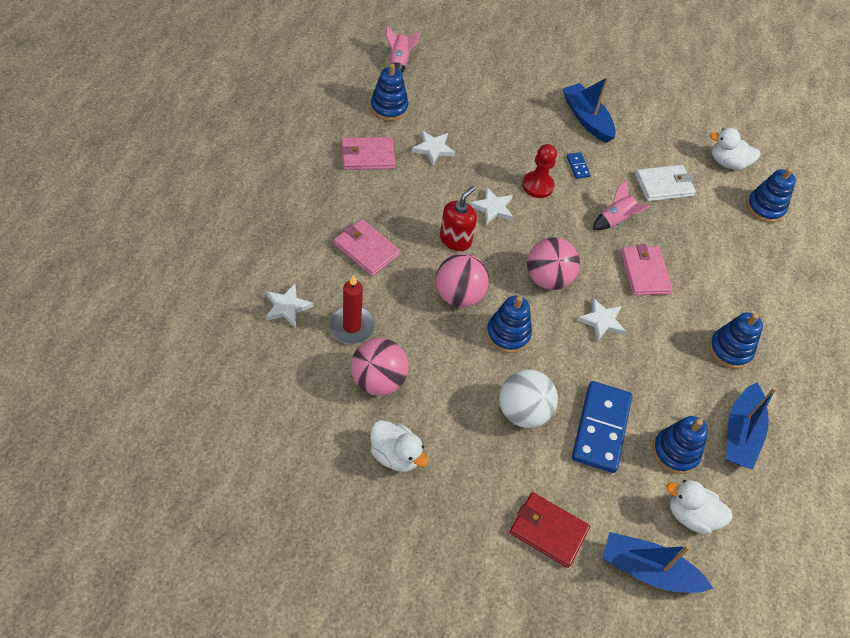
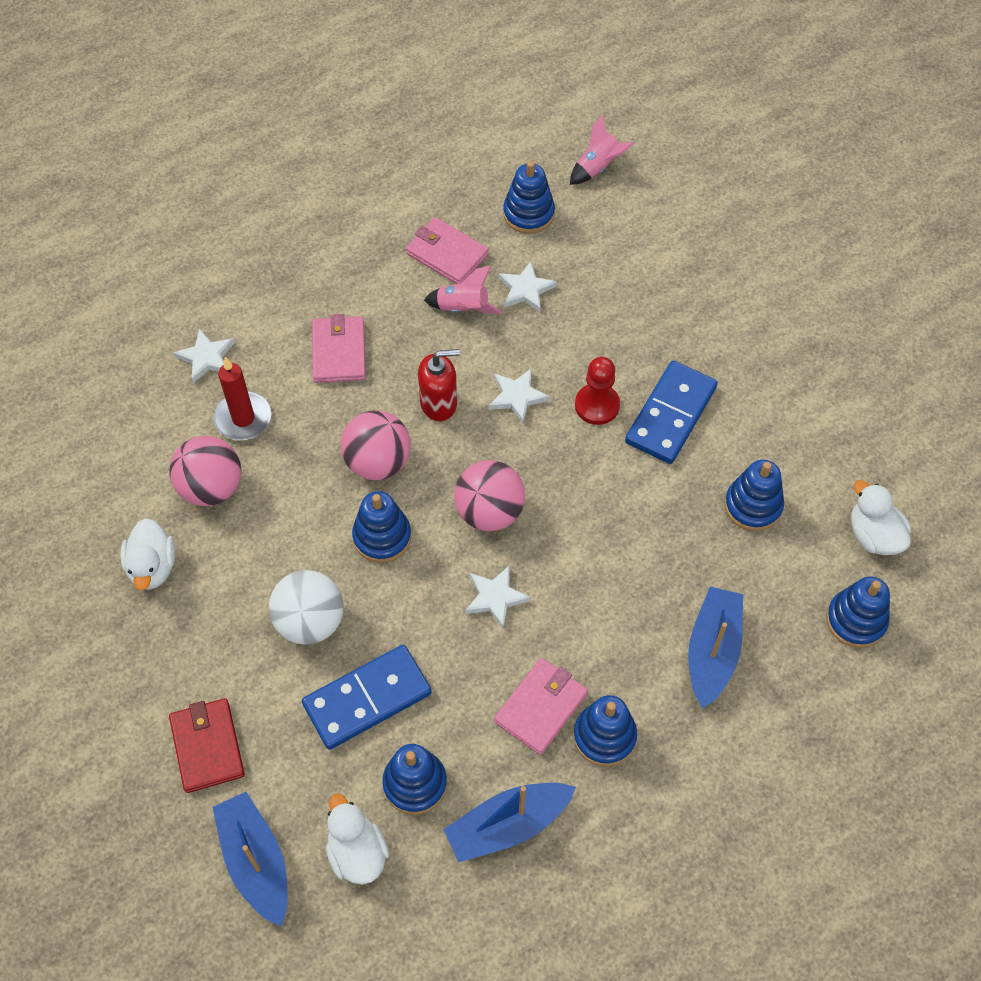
camera: 50 degrees right, 5 degrees up
blue boat [563,77,616,143] -> blue boat moved to [688,587,743,708]
blue domino [566,152,591,179] -> blue domino [625,361,718,464], size x2.36
pink rocket [592,180,651,230] -> pink rocket moved to [424,266,502,314]
pink wallet [621,244,673,295] -> pink wallet moved to [494,658,588,755]
white wallet [635,165,696,201] -> blue stacking toy [724,460,784,531]

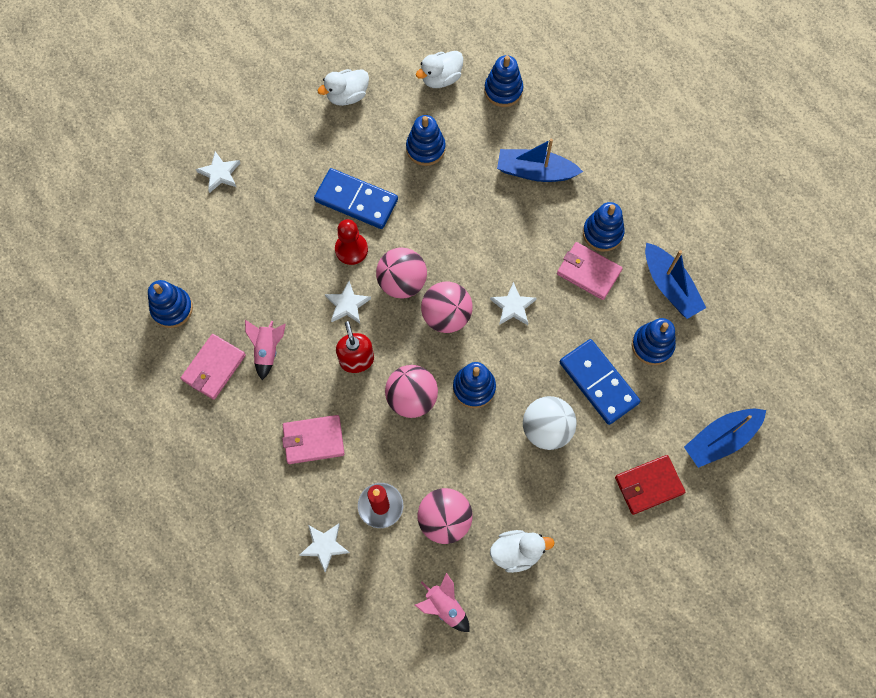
camera: 95 degrees left, 10 degrees up
white duck [326,794,389,885] -> white duck moved to [318,69,369,106]
white star [499,261,557,312] -> white star moved to [196,151,240,193]
pink rocket [570,115,634,185] -> pink rocket moved to [415,573,469,632]
none -> pink ball [376,247,427,299]

